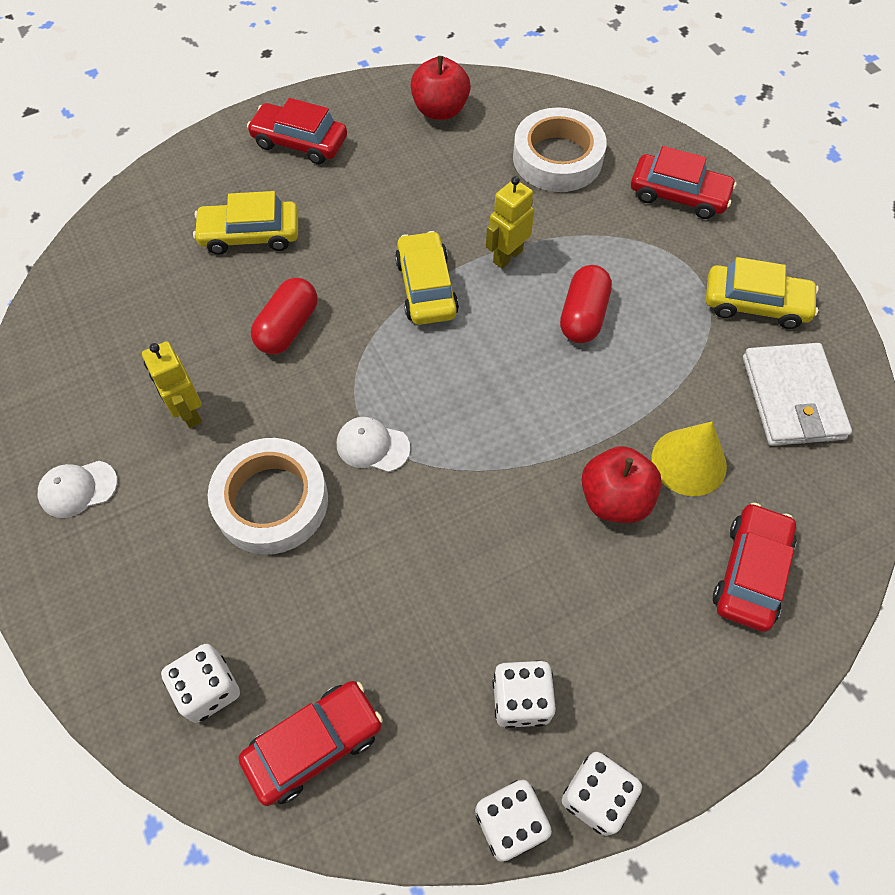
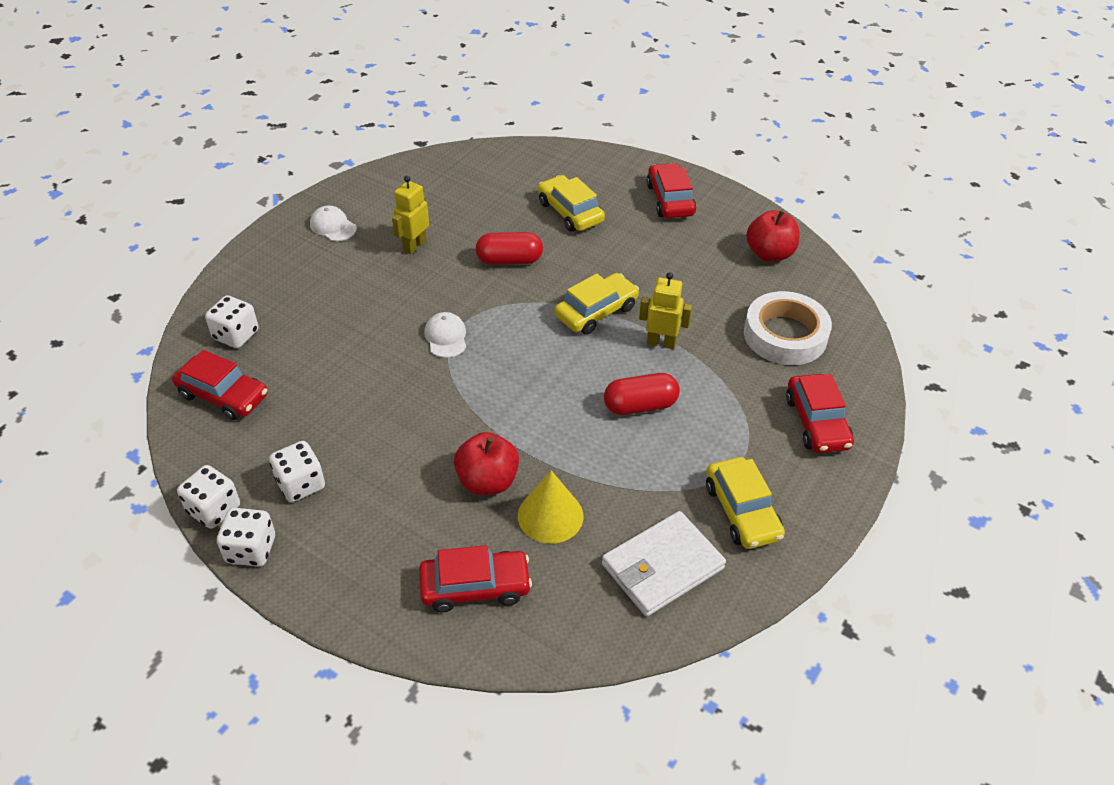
camera: 60 degrees right, 15 degrees down
white tape [208,438,328,555] -> none

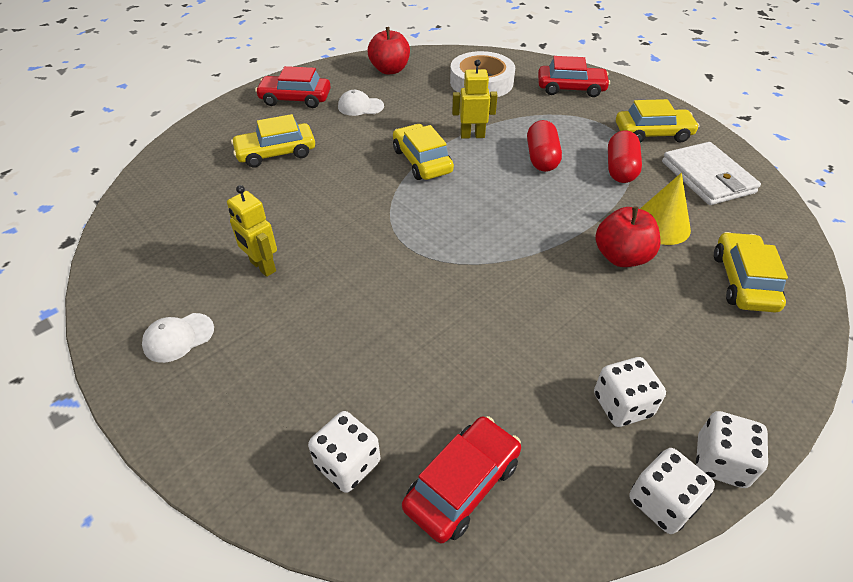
camera: 75 degrees left, 0 degrees up
red car [419,545,532,612] -> yellow car [714,232,788,312]
white cap [424,312,466,358] -> white cap moved to [338,90,384,116]
red capsule [475,232,543,265] -> red capsule moved to [608,130,642,183]
yellow robot [639,272,692,349] -> yellow robot turned 60 degrees clockwise [452,59,498,139]

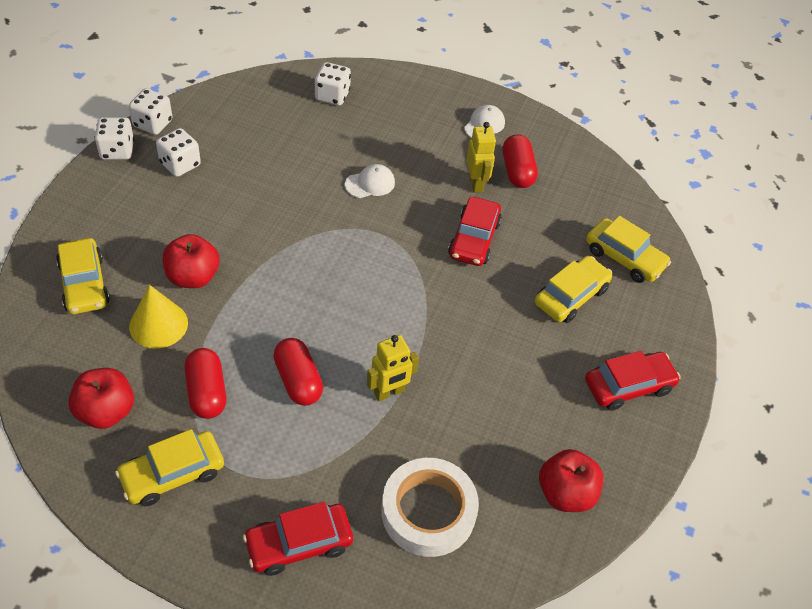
camera: 150 degrees right, 5 degrees up
yellow robot [227,185,277,277] -> yellow robot turned 60 degrees clockwise [466,122,496,193]
white cap [338,90,384,116] -> white cap moved to [345,164,395,198]
yellow car [393,124,454,180] -> yellow car moved to [586,216,671,283]
red car [402,416,521,543] -> red car moved to [448,196,502,266]
white wallet [662,142,761,205] -> red apple [68,368,134,429]
none -> red capsule [503,134,538,188]

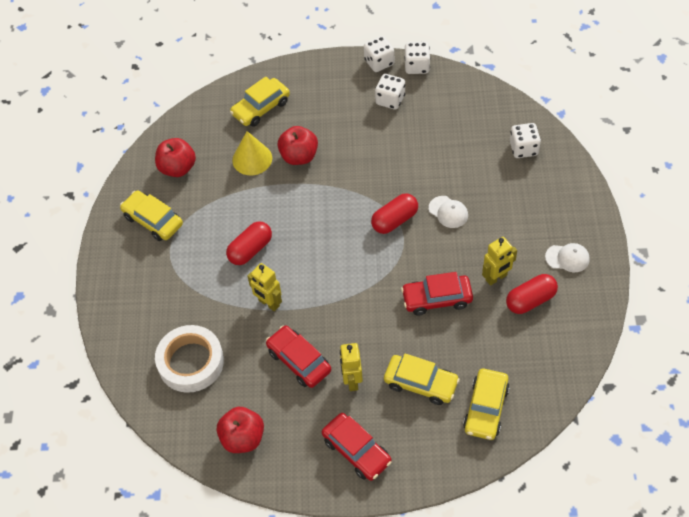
camera: 75 degrees right, 5 degrees up
red capsule [185,348,226,419] -> red capsule moved to [371,194,418,234]
red car [243,501,353,576] -> red car moved to [266,326,331,388]
none -> yellow robot [340,343,363,391]

